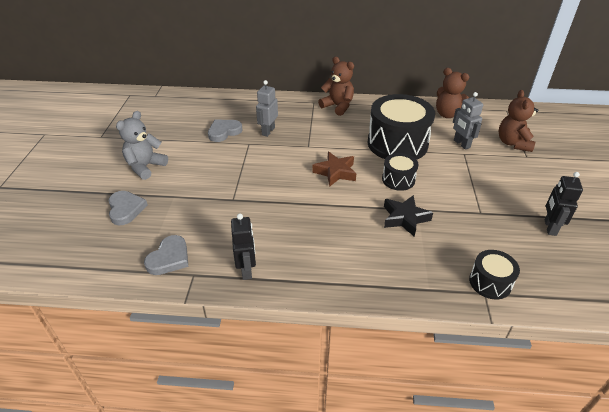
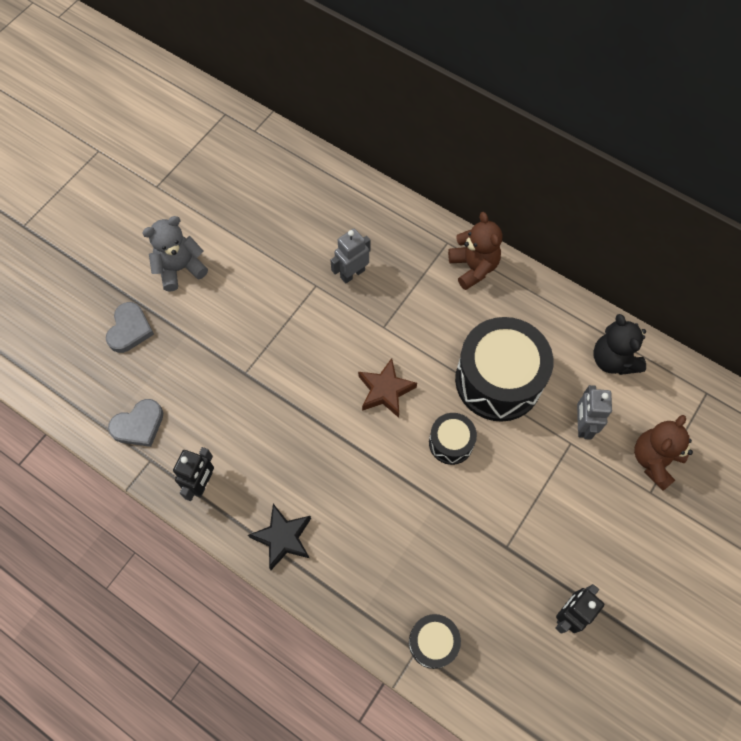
camera: 30 degrees right, 25 degrees up
grey heart [208,119,242,142] -> none
black star [384,195,433,237] -> black star moved to [248,504,311,570]
brown teddy bear [436,68,469,118] -> black teddy bear [593,314,646,375]

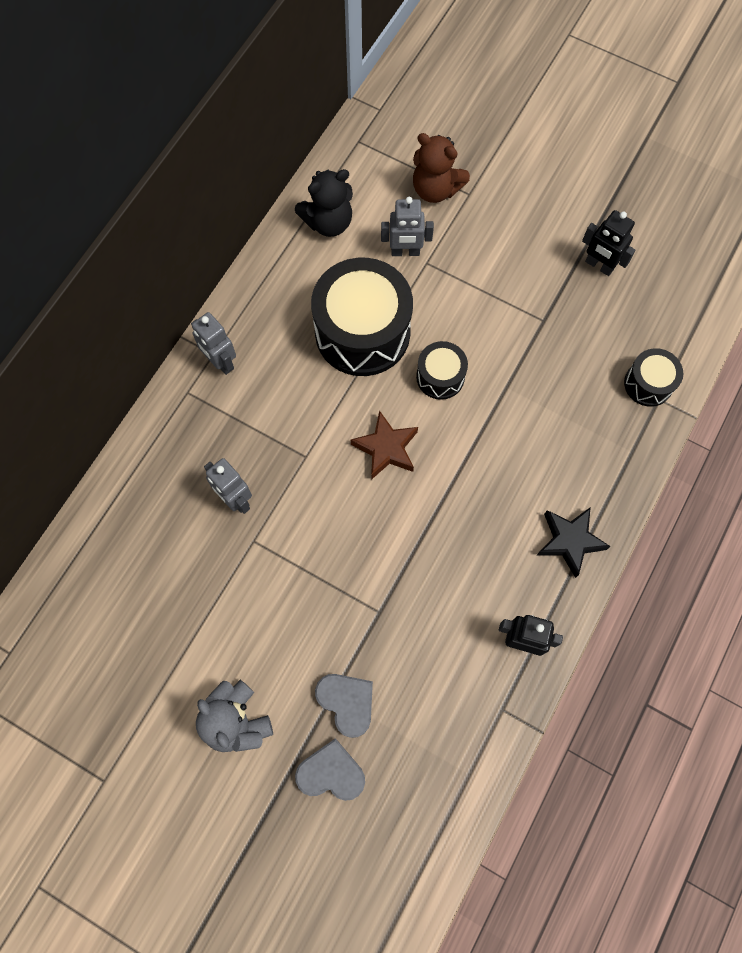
camera: 95 degrees left, 5 degrees up
grey heart [108,399,163,447] -> grey heart moved to [315,674,373,738]
brown teddy bear [448,212,502,290] -> grey robot [191,312,236,375]

